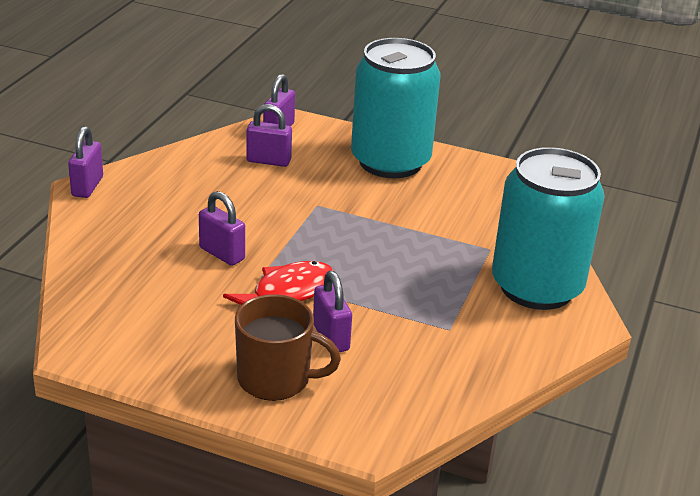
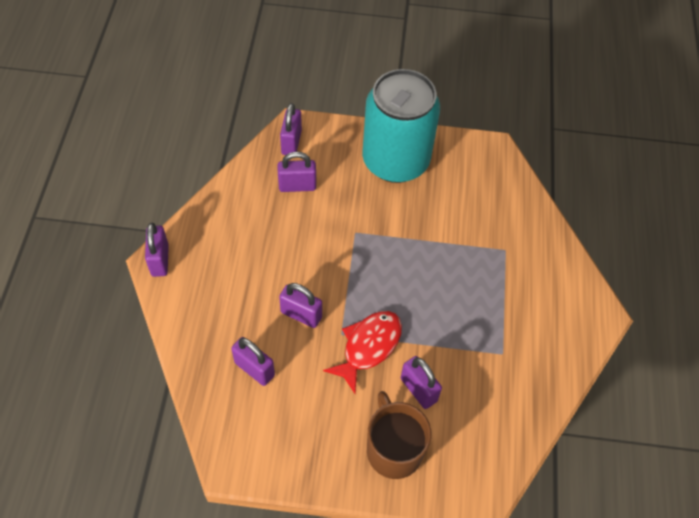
camera: 15 degrees left, 25 degrees up
brown mug [235,294,341,401] -> brown mug turned 105 degrees counterclockwise [367,391,432,479]
turquoise can [492,147,605,310] -> none
none -> purple padlock [231,337,275,386]

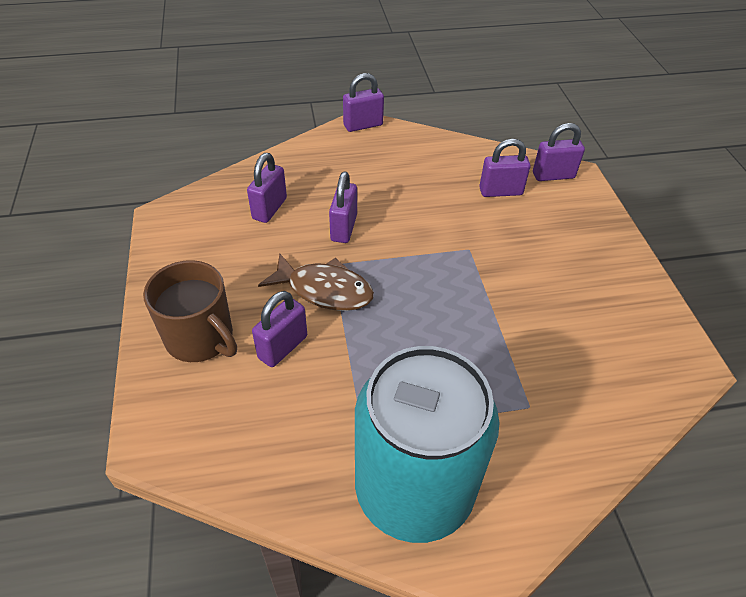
camera: 75 degrees right, 10 degrees down
purple padlock [277,152,316,192] -> purple padlock turned 75 degrees counterclockwise [479,139,531,197]
red fish [323,311,402,393] -> brown fish [258,253,374,311]
turquoise can [362,69,440,183] -> turquoise can moved to [355,346,500,543]
brown mug [367,391,432,479] -> brown mug turned 75 degrees clockwise [143,260,237,362]

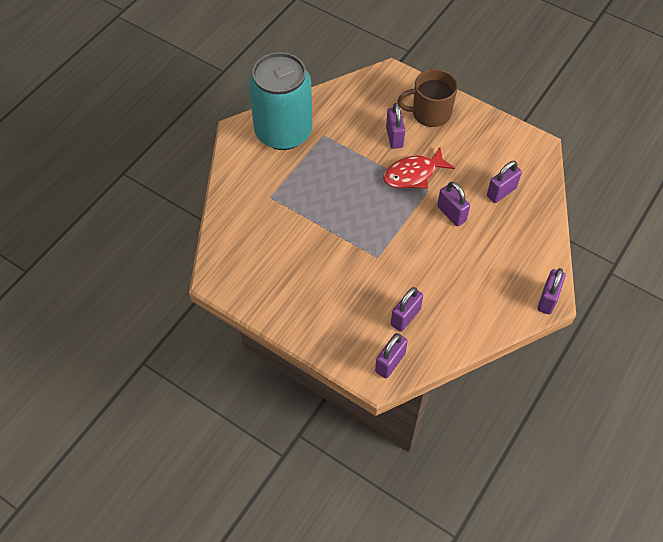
camera: 135 degrees right, 10 degrees up
purple padlock [247,153,287,223] -> purple padlock turned 75 degrees clockwise [487,161,522,203]
brown fish [258,253,374,311] -> red fish [383,147,455,189]

